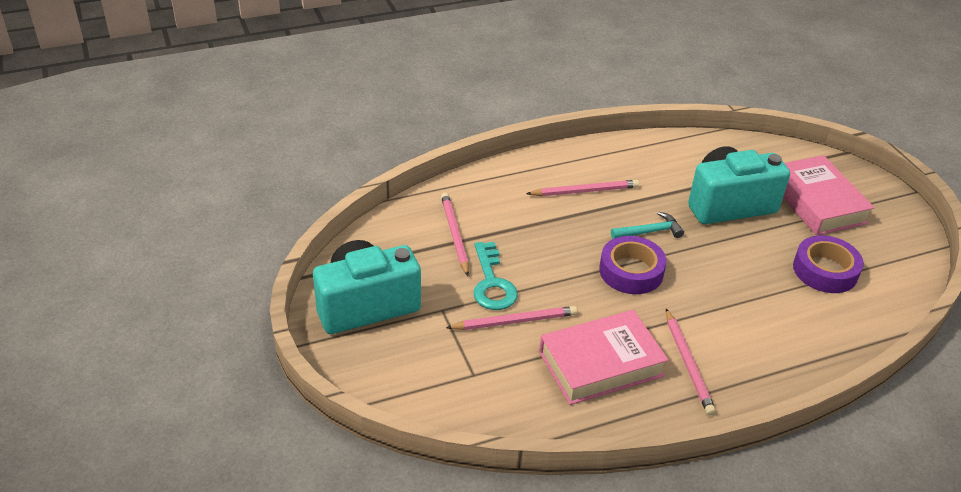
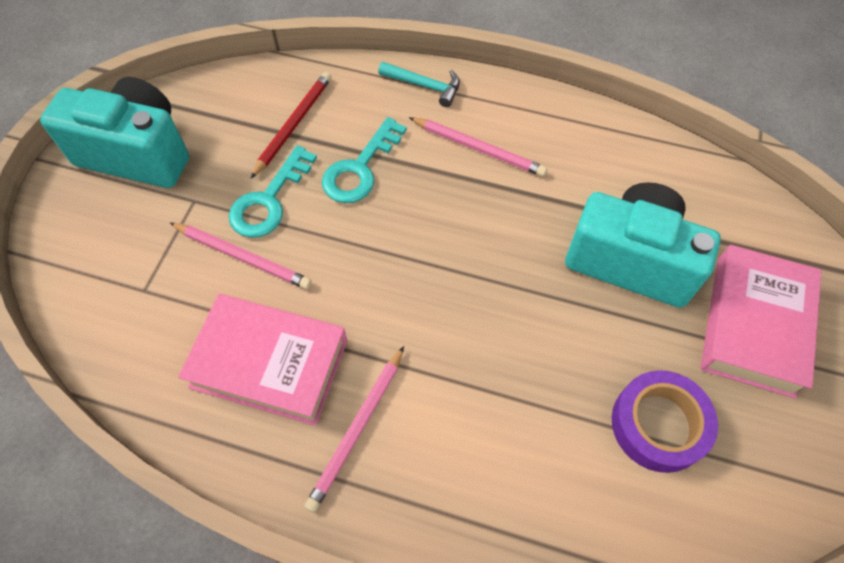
camera: 40 degrees right, 20 degrees up
pink pencil [441,192,469,276] -> red pencil [250,72,332,179]
purple tape [599,236,667,294] -> none
turquoise hammer [611,212,684,239] -> turquoise hammer moved to [378,62,460,107]
none -> turquoise key [322,117,407,203]

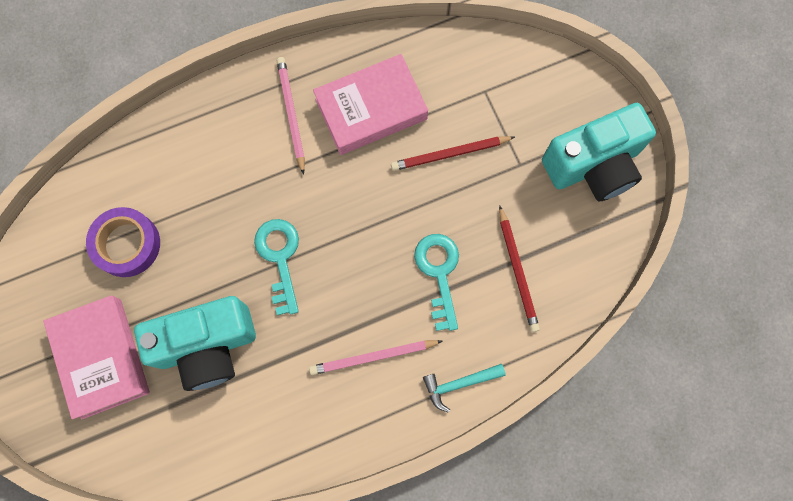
camera: 140 degrees right, 15 degrees up
pink pencil [170,223,312,289] -> red pencil [391,136,515,171]
turquoise key [228,145,317,238] -> turquoise key moved to [254,219,299,315]

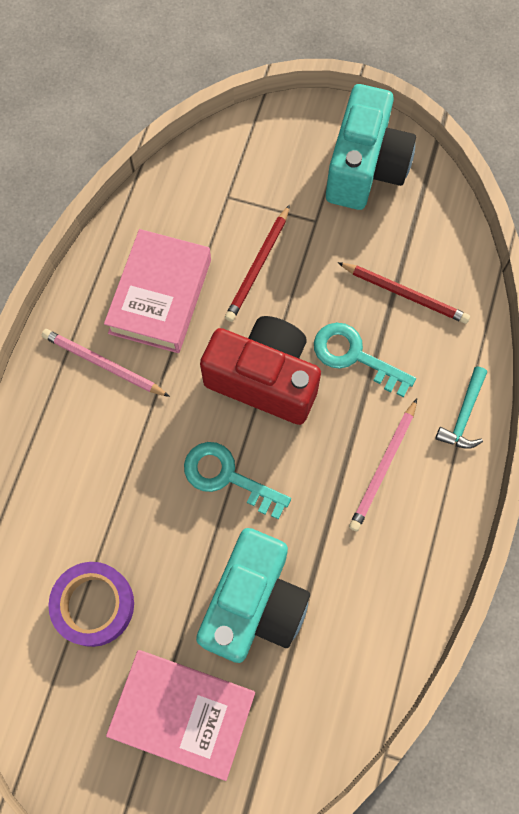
camera: 50 degrees left, 5 degrees down
none -> red camera [200,316,321,425]

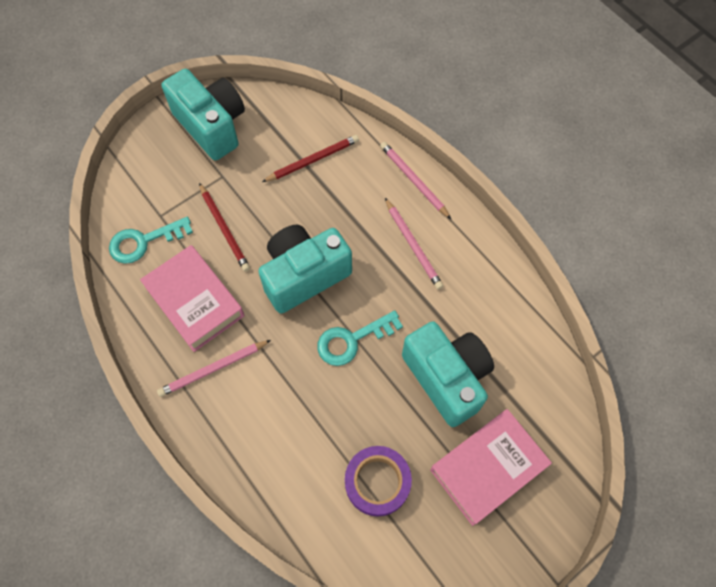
camera: 55 degrees left, 5 degrees down
red camera [200,316,321,425] -> turquoise camera [258,225,352,314]
turquoise key [314,323,416,397] -> turquoise key moved to [109,217,193,264]
turquoise hammer [435,367,487,449] -> pink pencil [380,142,451,219]

